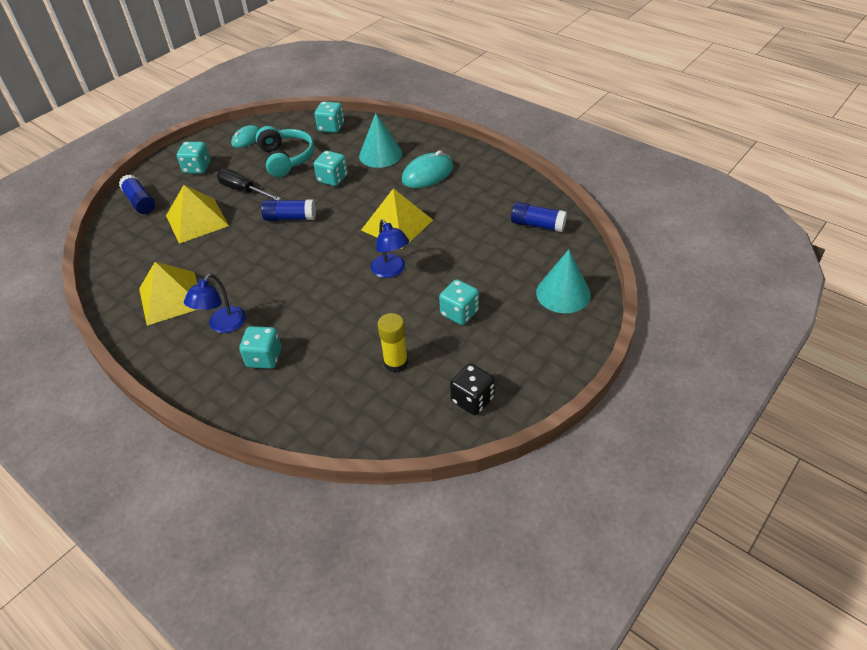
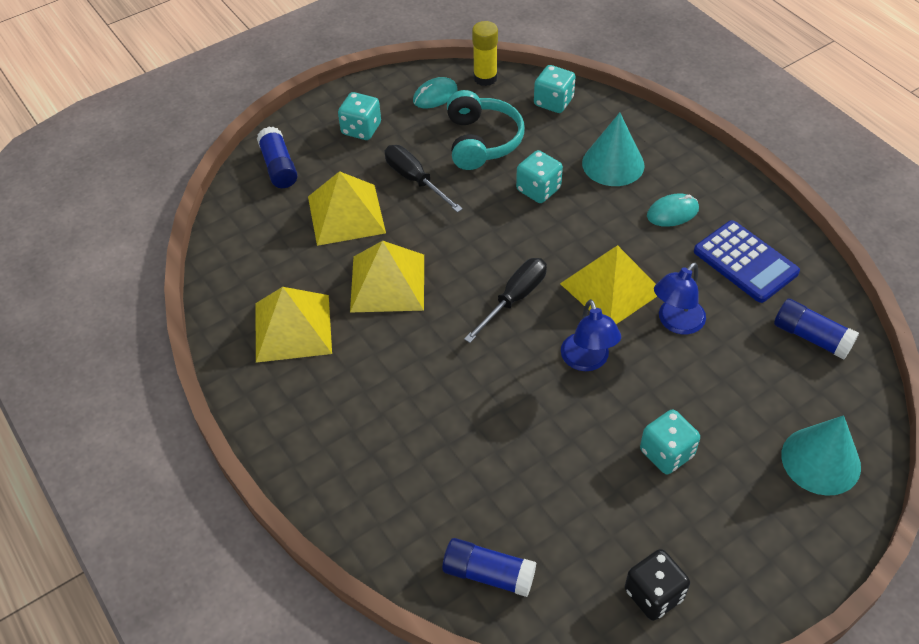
camera: 15 degrees right, 5 degrees up
blue lamp [184,274,246,333] -> blue lamp moved to [654,262,706,335]
turquoise dice [239,326,282,369] -> none
blue glue stick [261,199,316,221] -> blue glue stick moved to [442,538,536,597]
yellow glue stick [377,313,408,373] -> yellow glue stick moved to [472,21,498,86]
turquoise mouse [402,151,453,188] -> turquoise mouse [647,193,699,227], size x0.66
none -> yellow pyramid [350,241,424,313]
none -> black screwdriver [464,258,547,343]
none -> blue calculator [694,220,800,303]

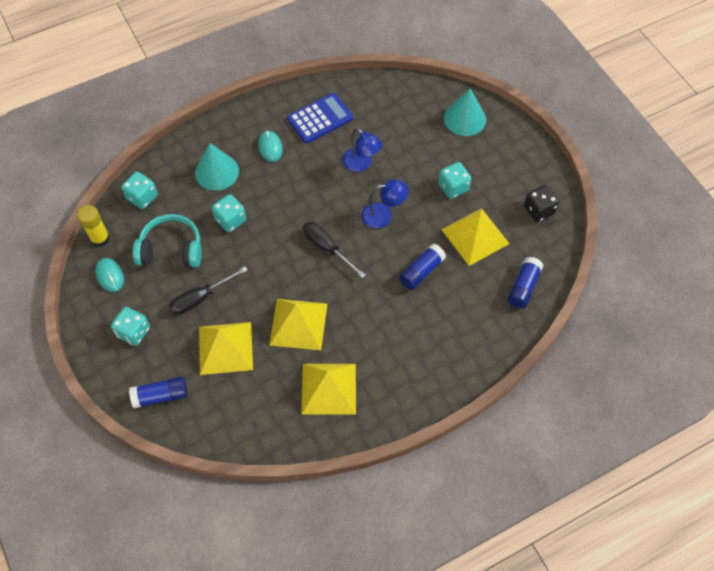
camera: 85 degrees left, 10 degrees up
yellow pyramid [560,245,657,324] -> yellow pyramid moved to [441,208,509,266]
blue glue stick [774,299,859,359] -> blue glue stick moved to [399,244,446,290]

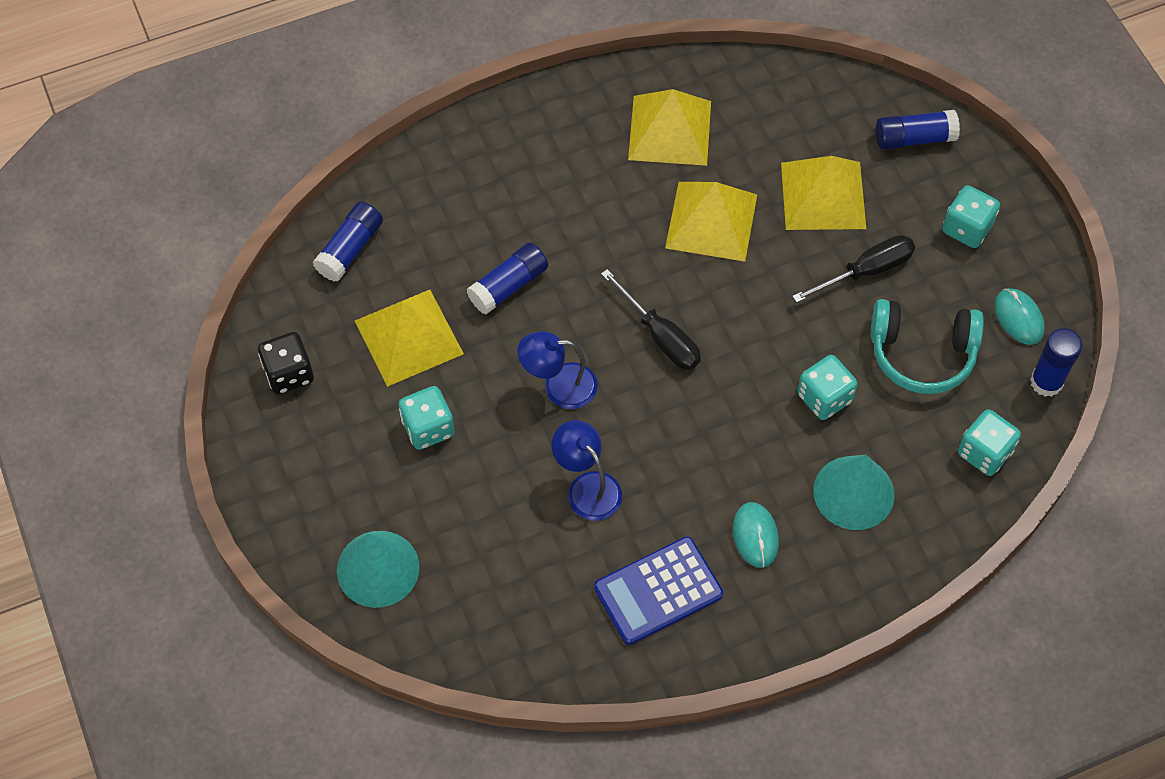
camera: 175 degrees left, 0 degrees up
yellow glue stick [77,205,110,247] -> blue glue stick [1030,328,1082,397]

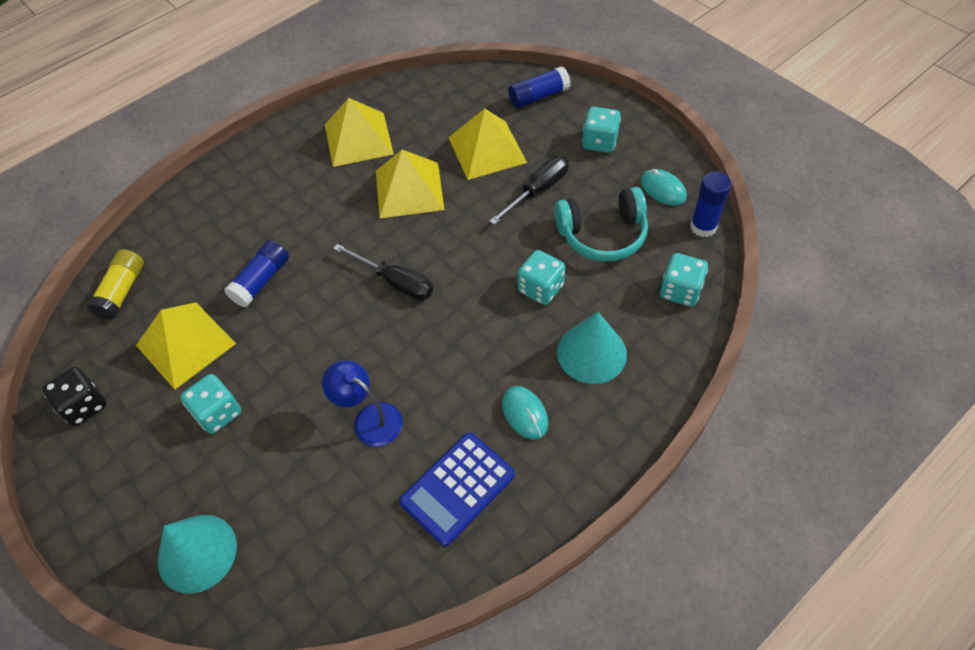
camera: 15 degrees left, 5 degrees down
blue glue stick [313,202,383,282] -> yellow glue stick [87,249,144,320]
blue lamp [517,331,598,409] -> none

